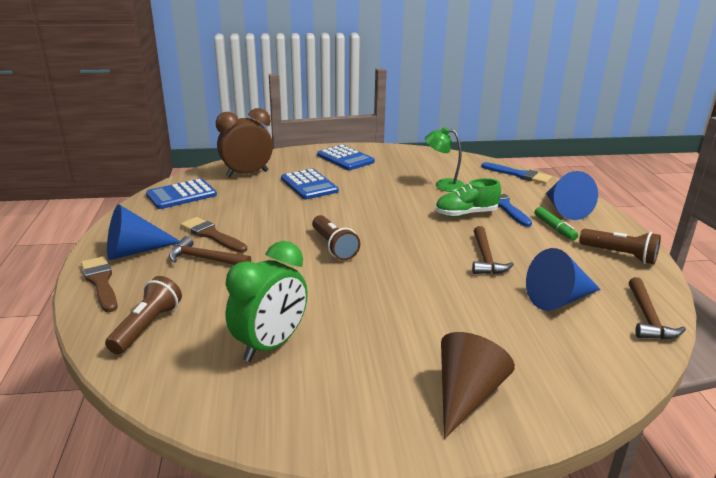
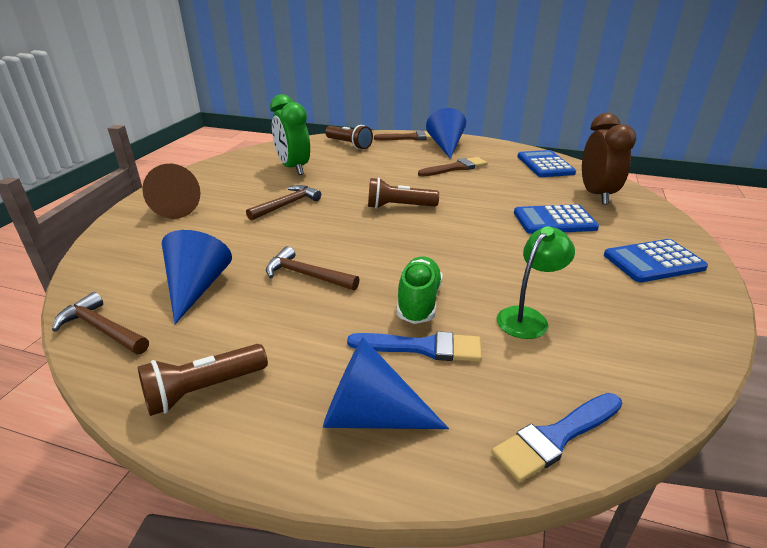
camera: 115 degrees right, 5 degrees up
brown hammer [169,236,251,265] -> brown hammer moved to [246,185,321,221]
green marker [535,207,578,240] -> none

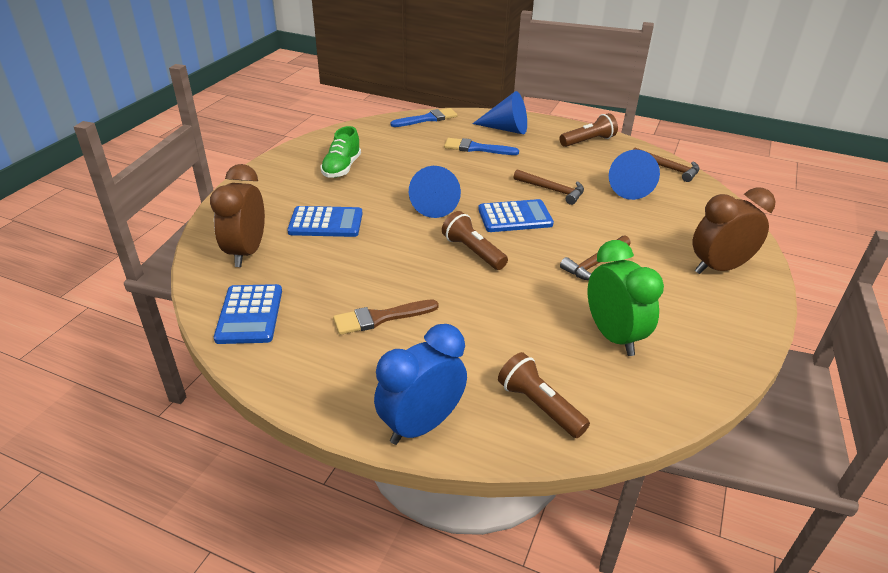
camera: 175 degrees left, 5 degrees up
brown cone [142,164,201,219] -> brown clock [693,188,775,274]
brown flashlight [368,177,439,209] -> brown flashlight turned 135 degrees counterclockwise [442,211,508,270]
brown brush [374,131,433,140] -> blue clock [374,324,467,445]
green shoe [397,257,443,324] -> green shoe moved to [320,126,361,178]
blue cone [426,108,466,159] -> blue cone moved to [409,166,461,218]
green lamp [497,226,575,339] -> none
blue calculator [604,239,708,283] -> blue calculator moved to [478,199,554,232]

